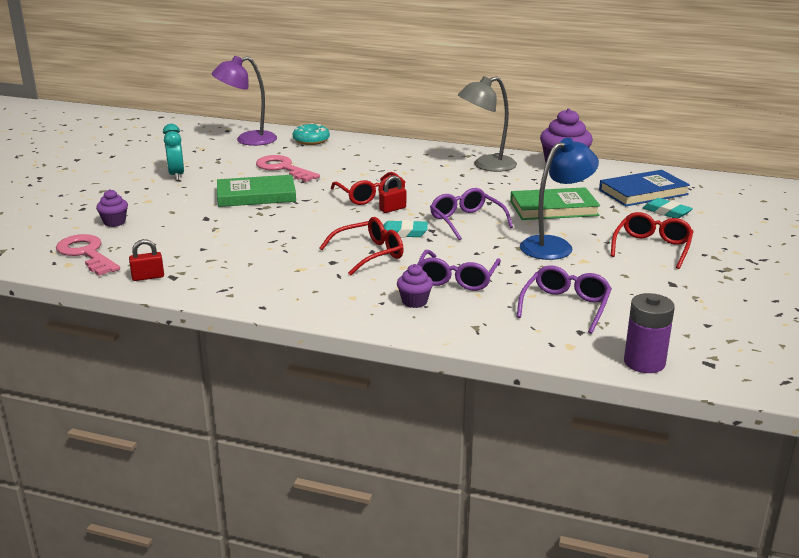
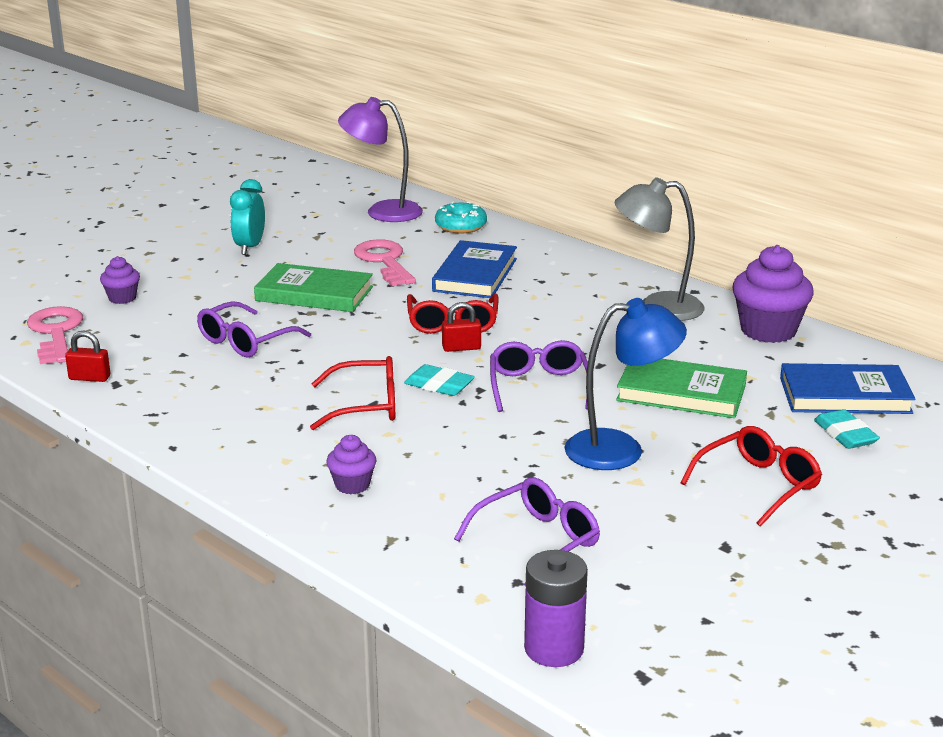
camera: 25 degrees right, 0 degrees up
purple glasses [417,250,501,291] -> purple glasses moved to [197,301,311,357]
none -> blue book [432,240,517,298]

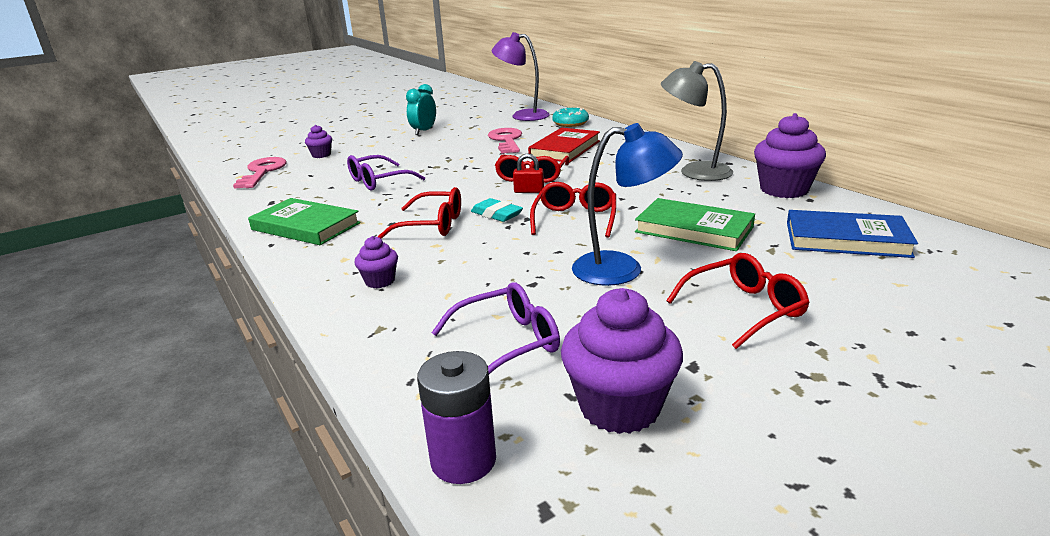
camera: 15 degrees right, 0 degrees up
red padlock [65,331,110,382] -> none
green book [254,263,373,312] -> green book moved to [248,198,361,245]
blue book [432,240,517,298] -> red book [528,128,600,163]
purple glasses [490,340,588,412] -> red glasses [530,182,616,238]
turquoise eraser [814,409,880,449] -> none
none -> purple cupcake [561,288,683,434]

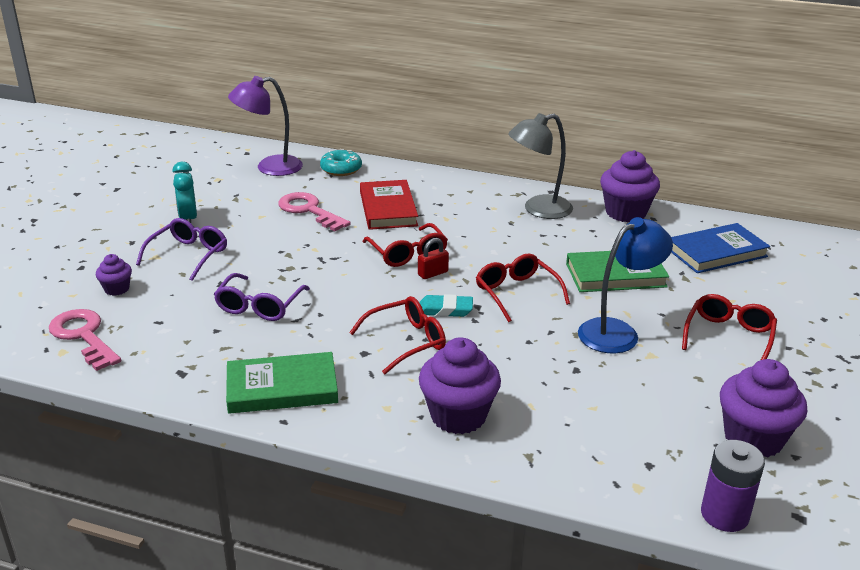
camera: 40 degrees left, 5 degrees up
purple cupcake [354,236,398,288] -> purple cupcake [419,338,501,434], size x1.94
purple glasses [431,282,560,374] -> purple glasses moved to [136,218,227,281]

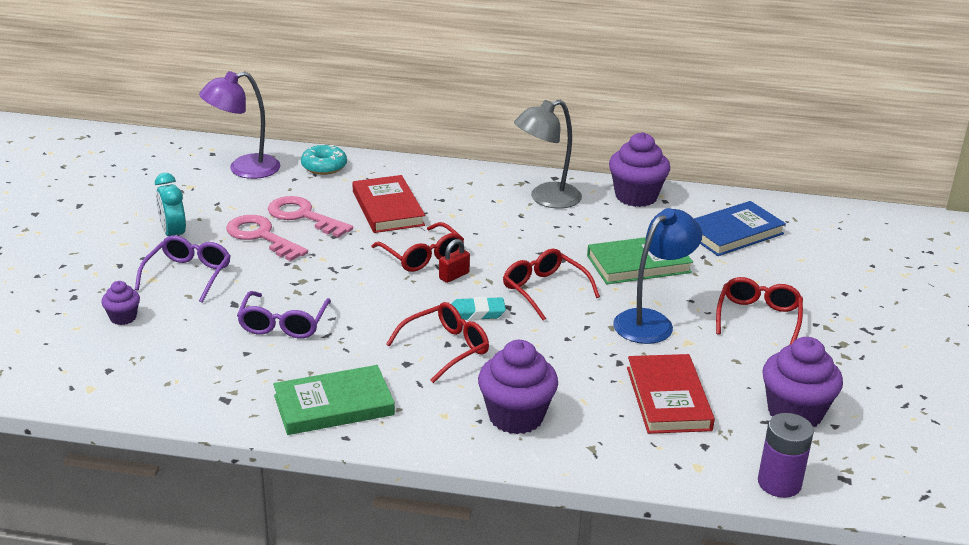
camera: 10 degrees left, 0 degrees up
pink key [49,309,121,371] -> pink key moved to [226,215,308,261]
none -> red book [627,354,715,434]

